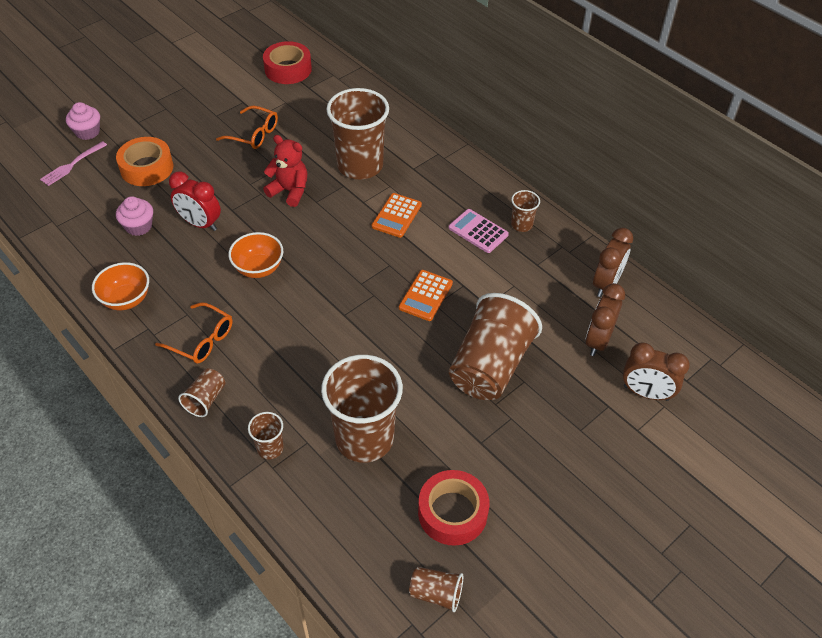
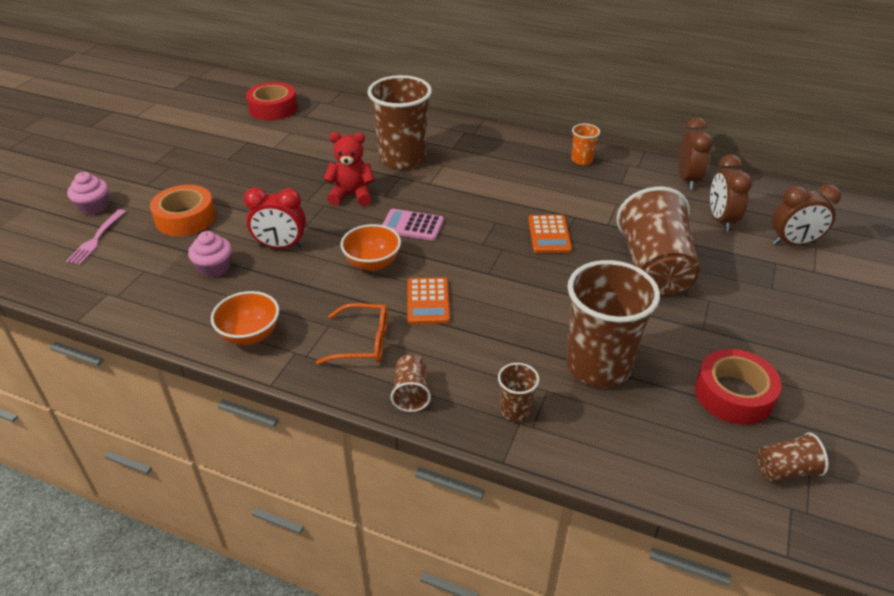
camera: 25 degrees left, 10 degrees down
orange glasses [216,106,278,149] -> none
orange calculator [372,193,422,238] -> orange calculator moved to [407,277,450,324]
pink calculator [449,209,509,253] -> pink calculator moved to [382,209,444,241]
brown cup [511,190,540,232] -> orange cup [572,123,600,165]

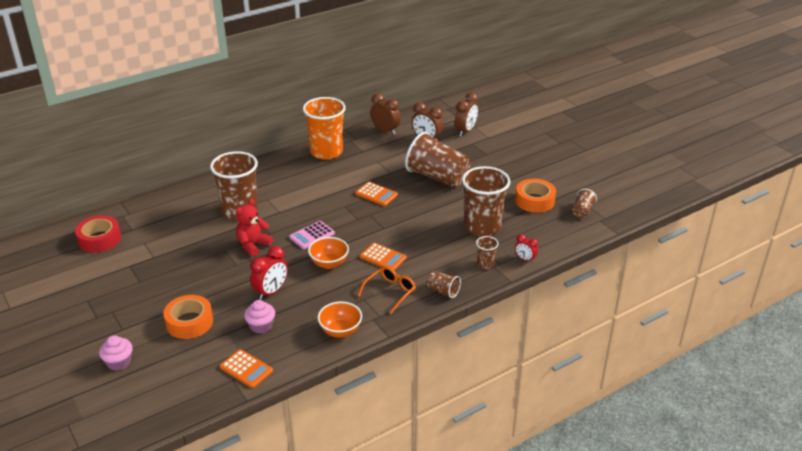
camera: 55 degrees left, 5 degrees down
pink fork [66,209,126,265] -> none
orange cup [572,123,600,165] -> orange cup [303,97,346,160], size x2.22
red tape [695,349,782,425] -> orange tape [515,179,556,213]
none -> orange calculator [220,349,273,388]
none -> red clock [515,234,538,263]

